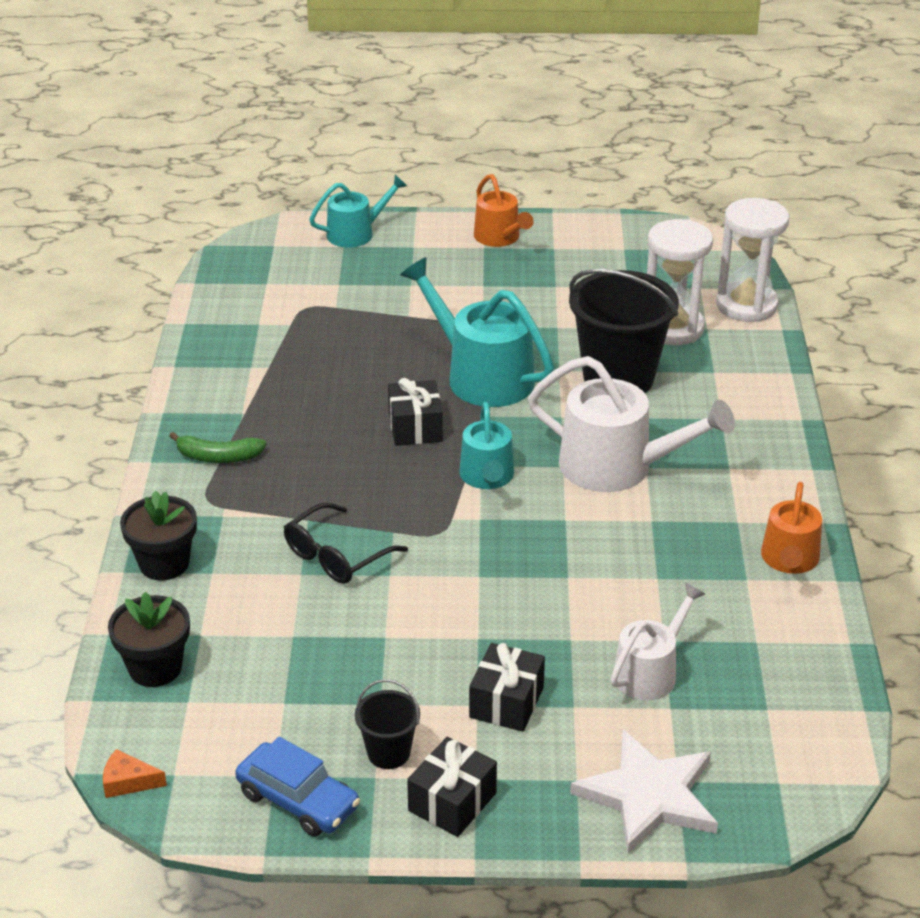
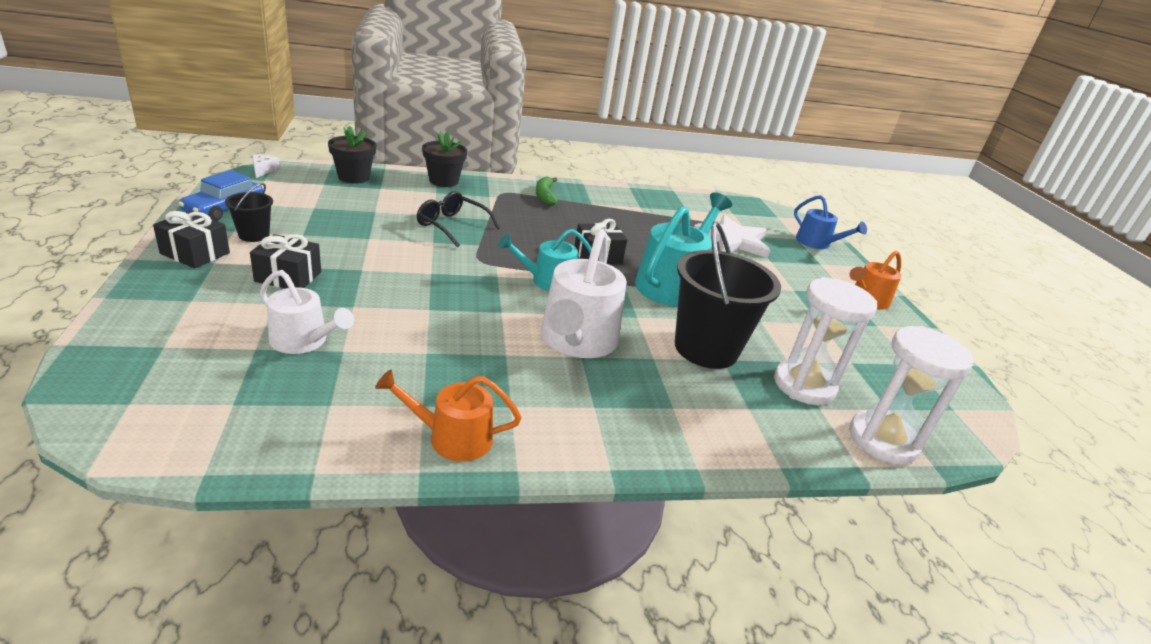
camera: 75 degrees right, 5 degrees down
orange cheese [103,749,167,798] -> white cheese [252,155,280,178]
turquoise watering can [309,175,407,248] -> blue watering can [794,195,867,249]
white star [570,730,718,854] -> white star moved to [694,215,770,258]

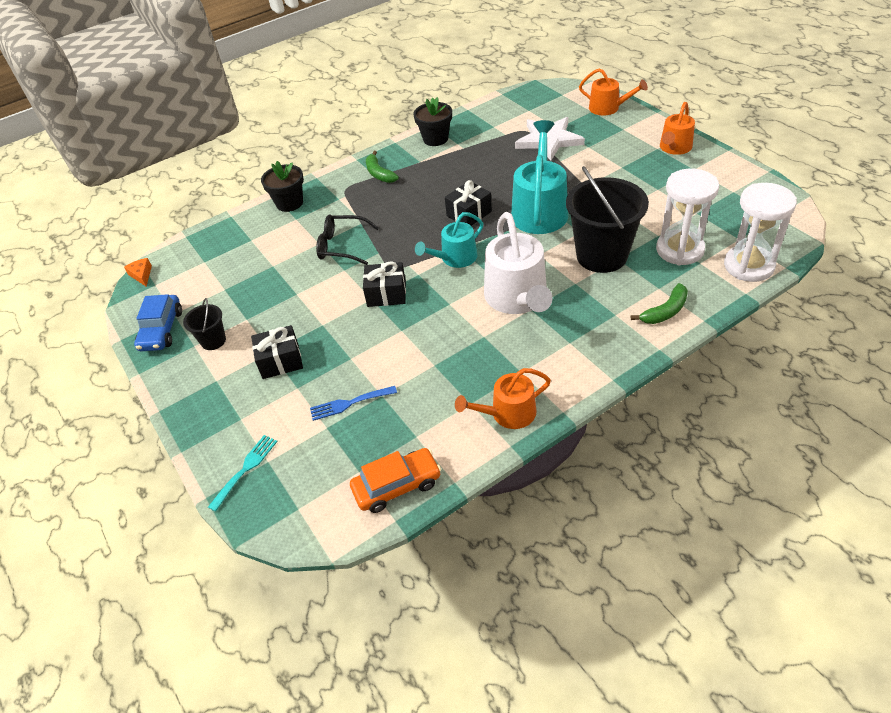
camera: 15 degrees left, 15 degrees up
black gift [153,211,230,269] -> black gift moved to [363,261,406,307]
white cheese [252,155,280,178] -> orange cheese [124,258,152,287]
white watering can [260,270,354,354] -> blue fork [310,386,397,421]
black flower pot [328,125,376,184] -> black flower pot moved to [413,97,452,146]
blue watering can [794,195,867,249] -> orange watering can [579,68,648,116]
none -> turquoise fork [208,435,278,512]
none -> orange car [350,448,441,513]
none -> green banana [631,283,688,324]

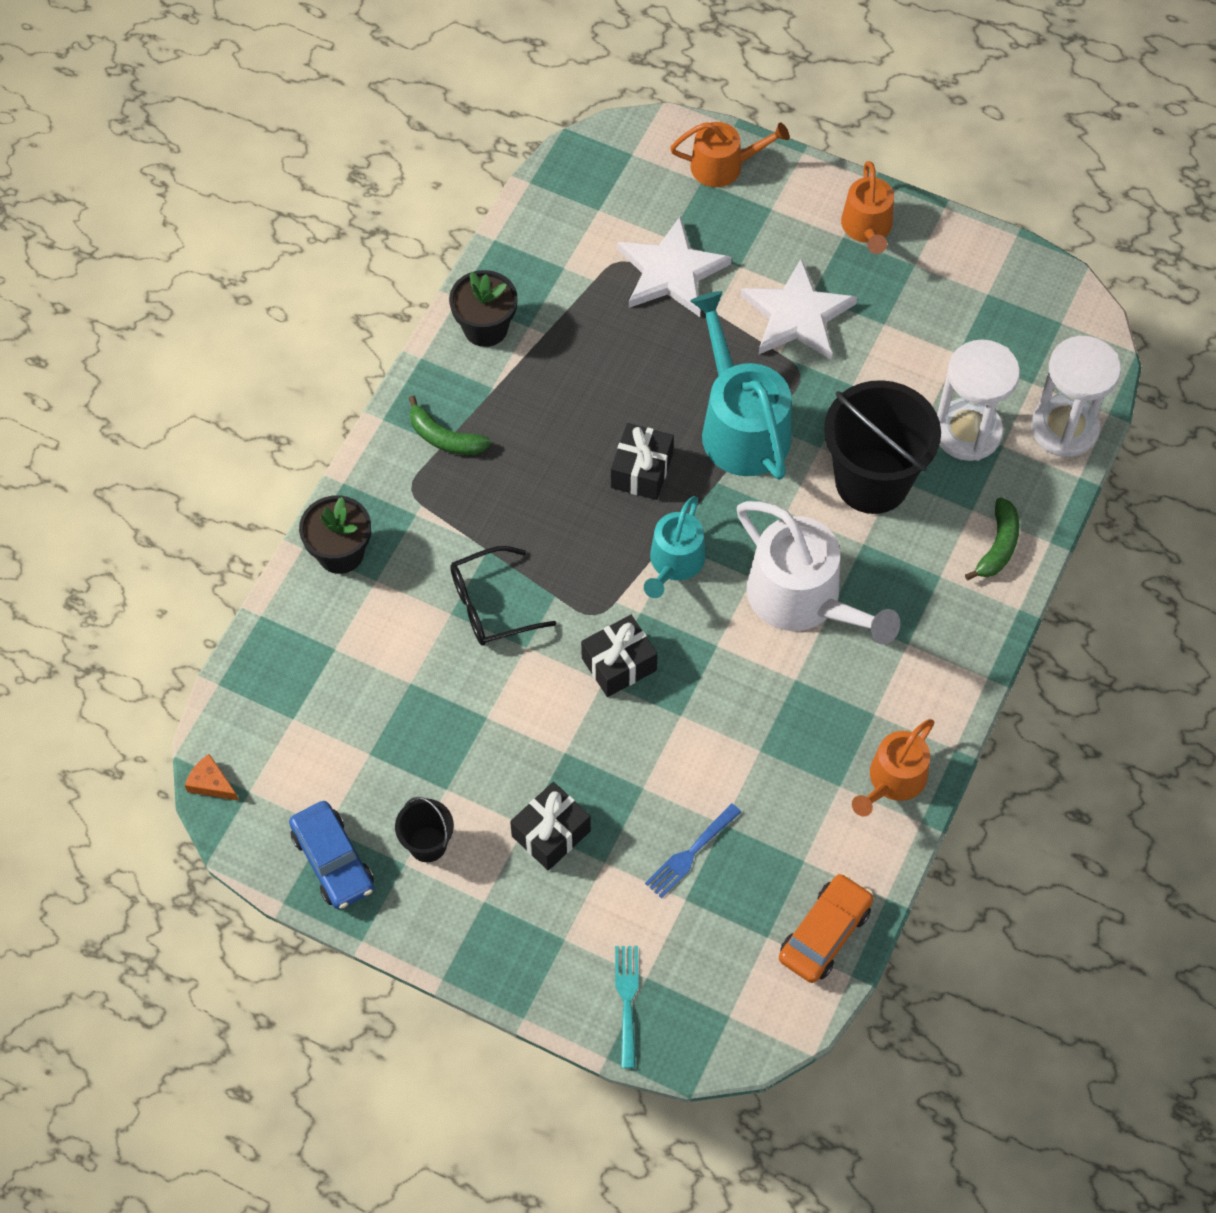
camera: 35 degrees left, 15 degrees up
none -> white star [740,258,858,360]

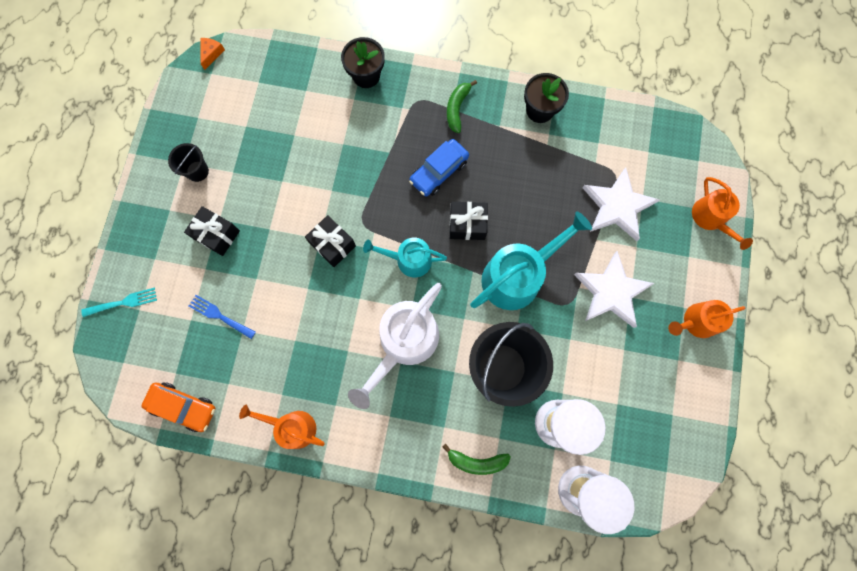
camera: 75 degrees right, 15 degrees up
blue car [289,801,374,909] -> blue car moved to [409,139,469,196]
black glasses [450,546,556,646] -> none

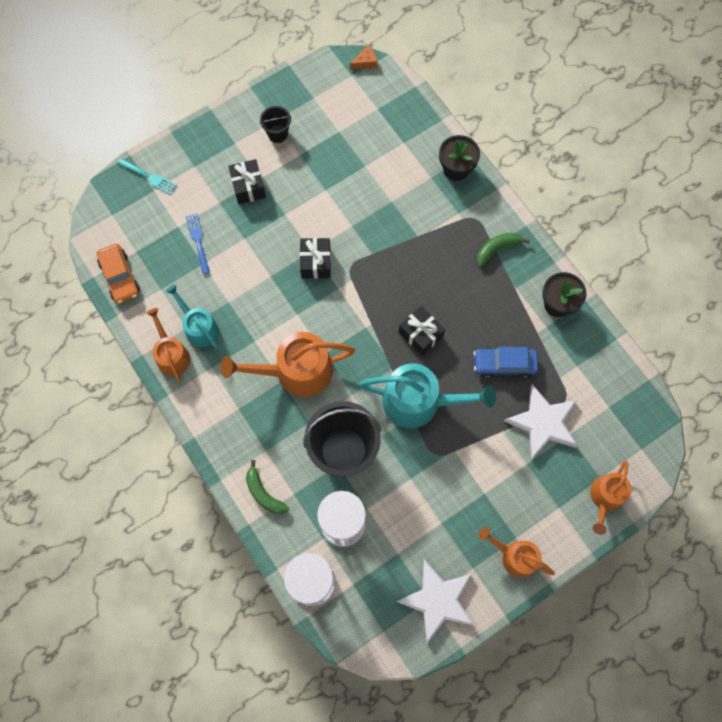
camera: 45 degrees right, 5 degrees down
white watering can [348,283,442,409] -> orange watering can [221,332,355,397]
turquoise watering can [363,238,447,277] -> turquoise watering can moved to [165,284,219,349]
blue car [409,139,469,196] -> blue car moved to [473,347,538,379]
white star [574,251,655,328] -> white star moved to [396,560,475,643]

